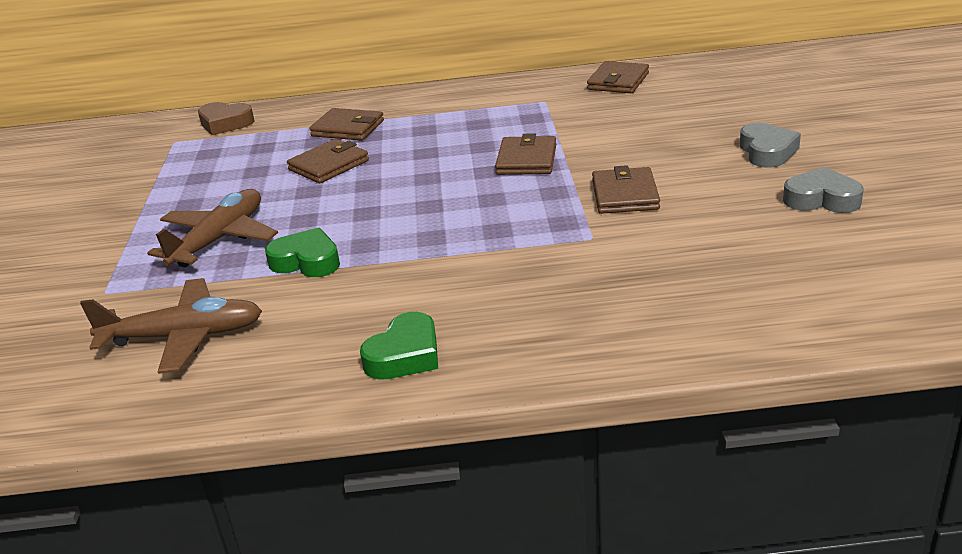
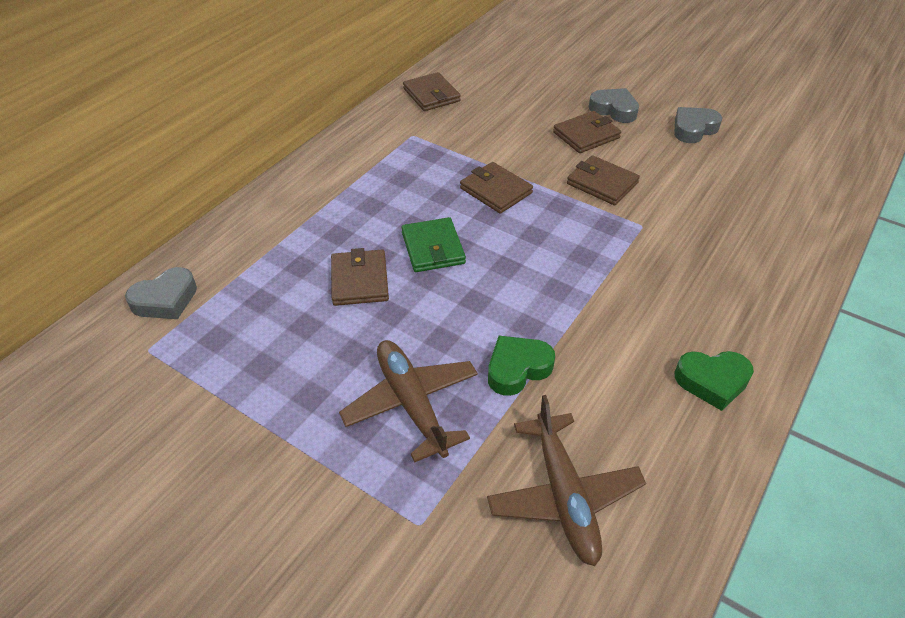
camera: 55 degrees left, 15 degrees up
brown plane [80,278,262,374] -> brown plane turned 135 degrees clockwise [487,395,646,566]
brown heart [198,102,255,135] -> grey heart [125,267,197,319]
brown wallet [309,108,384,141] -> brown wallet moved to [553,111,621,153]
green heart [360,312,438,380] -> green heart turned 105 degrees clockwise [675,351,754,411]
none -> green wallet [401,217,466,272]

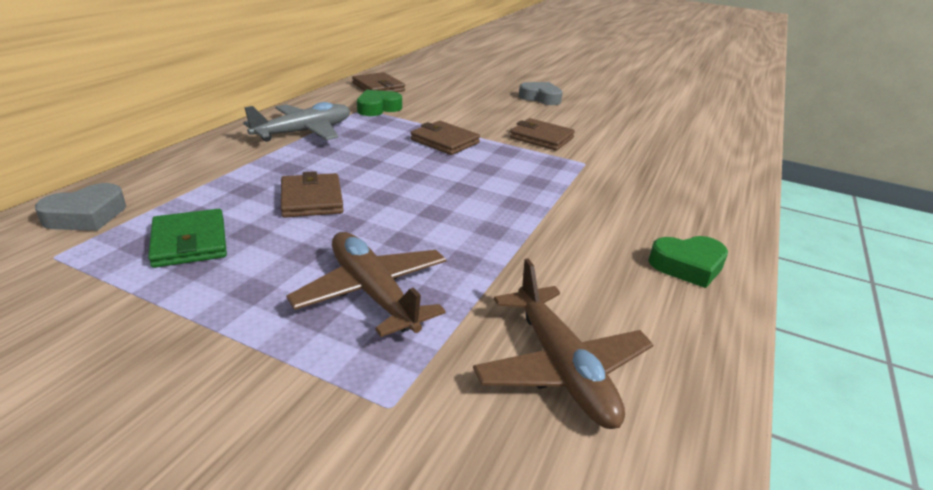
camera: 10 degrees left, 15 degrees down
green wallet [401,217,466,272] -> green wallet moved to [148,209,227,268]
green heart [488,336,555,396] -> green heart moved to [357,90,402,116]
brown wallet [553,111,621,153] -> none
grey heart [674,107,722,143] -> none
none -> grey plane [243,102,350,142]

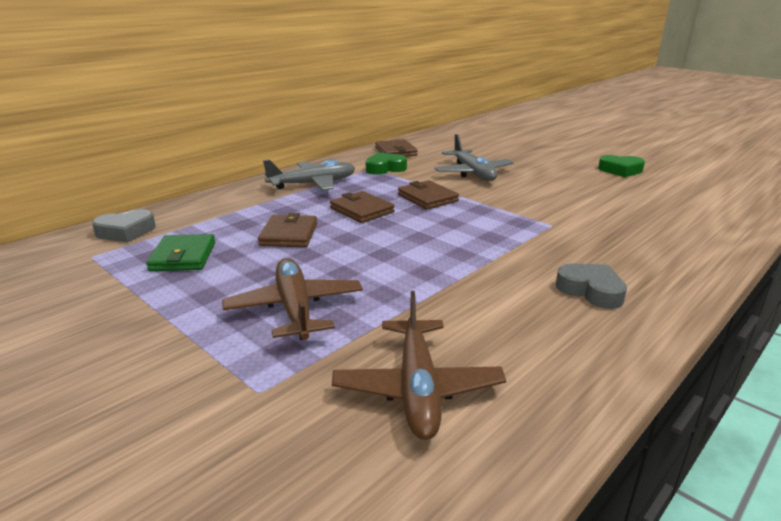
camera: 20 degrees right, 5 degrees down
brown wallet [510,118,575,151] -> brown wallet moved to [330,191,395,223]
grey heart [519,82,563,105] -> grey heart moved to [556,263,627,309]
green heart [648,236,728,288] -> green heart moved to [598,155,645,177]
none -> grey plane [434,134,514,181]

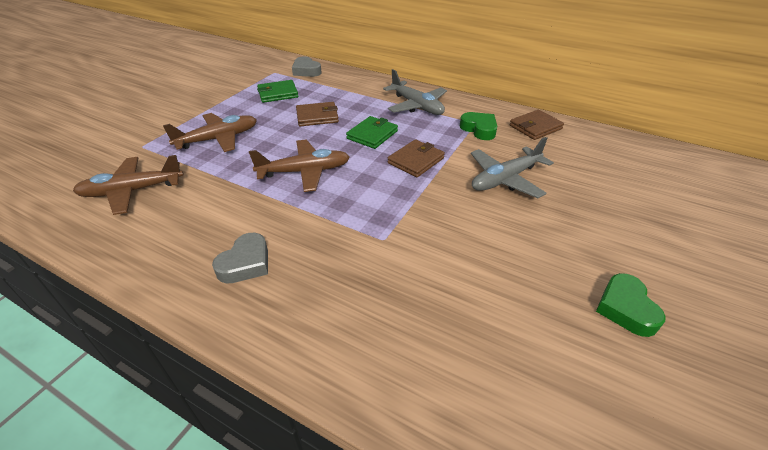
camera: 75 degrees right, 15 degrees up
brown wallet [330,191,395,223] -> green wallet [346,116,398,149]
none -> brown plane [249,140,350,192]

